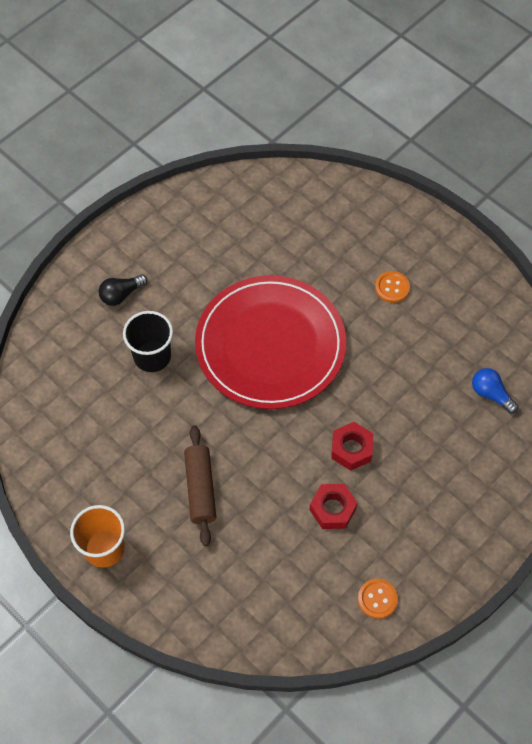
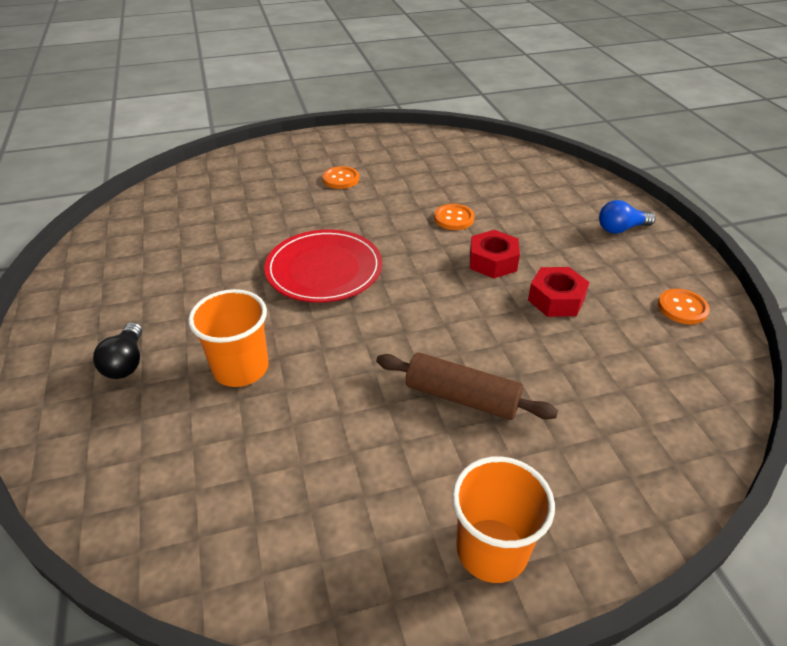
camera: 60 degrees left, 20 degrees down
black cup [123,311,173,372] -> orange cup [188,289,269,387]
red plate [195,275,346,409] -> red plate [264,229,382,303], size x0.62
blue light bulb [472,368,519,414] -> blue light bulb moved to [599,200,656,234]
none -> orange button [434,204,475,230]

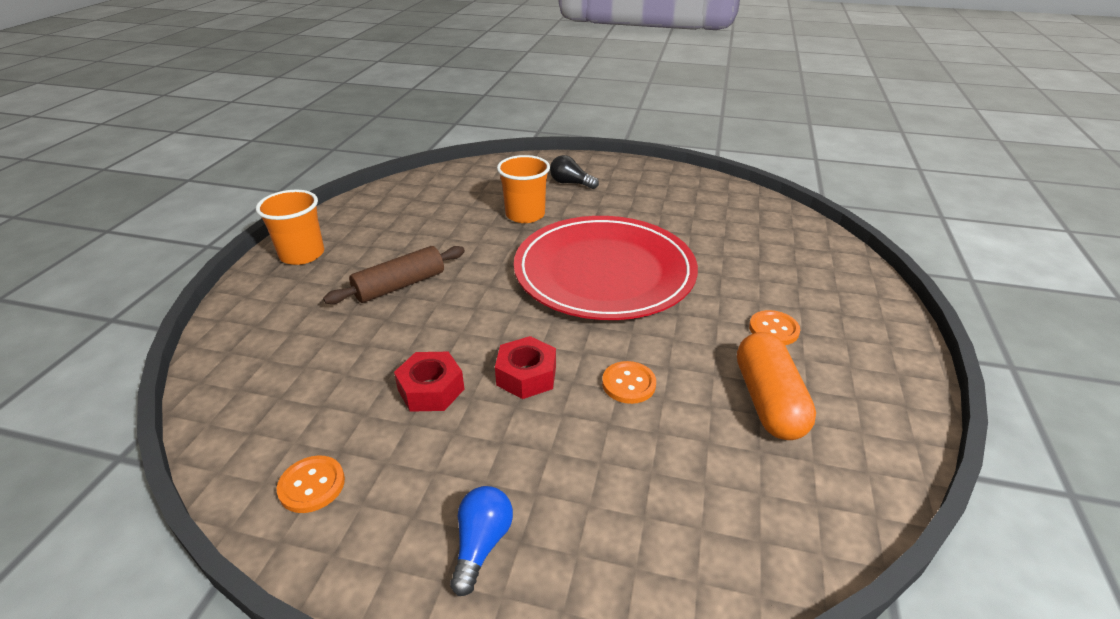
camera: 120 degrees right, 5 degrees down
red plate [264,229,382,303] -> red plate [514,216,698,320], size x1.61
none -> orange capsule [737,332,816,440]

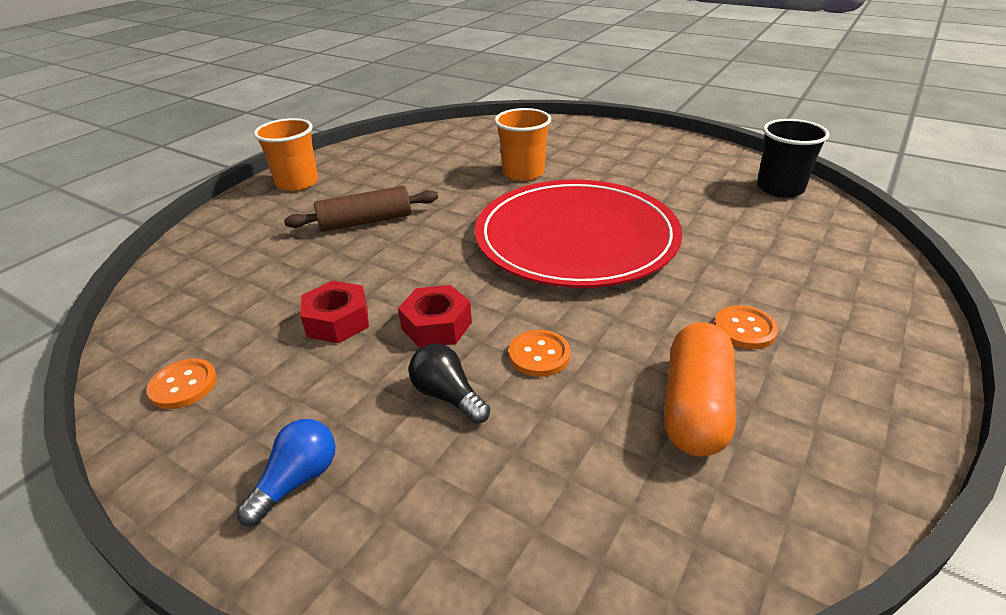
camera: 20 degrees right, 0 degrees up
black light bulb [550,155,599,189] -> black light bulb moved to [409,344,490,424]
none -> black cup [757,119,830,198]

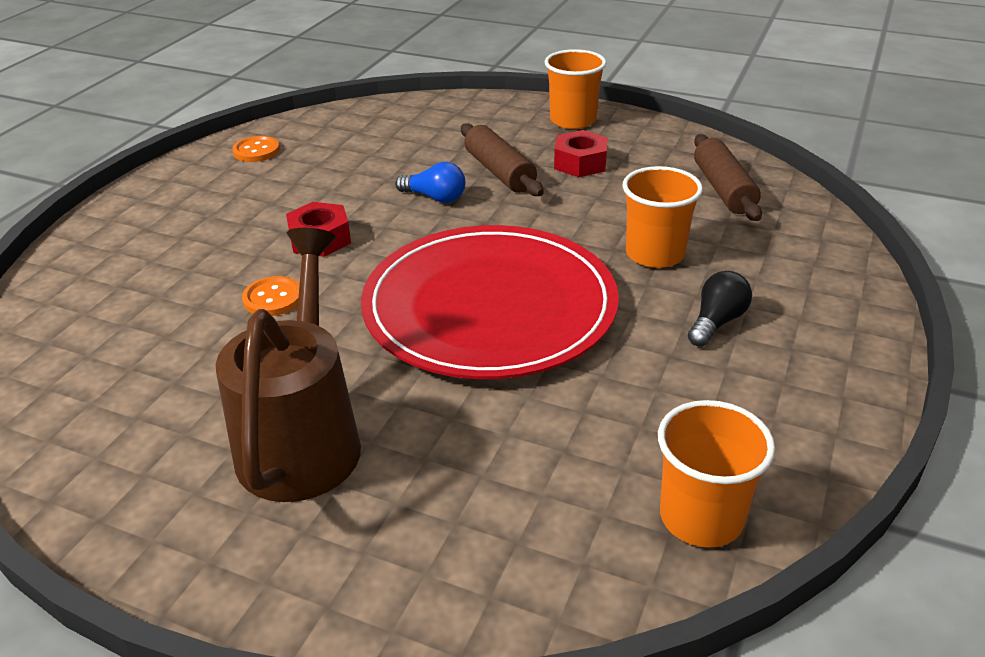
camera: 80 degrees right, 0 degrees up
blue light bulb [237,419,336,526] -> blue light bulb moved to [395,162,465,203]
red nut [300,281,369,343] -> red nut moved to [554,130,608,177]
black light bulb [409,344,490,424] -> black light bulb moved to [688,271,752,347]
orange capsule [664,322,736,457] -> none
orange button [714,305,778,349] -> brown watering can [216,228,361,502]
black cup [757,119,830,198] -> orange cup [658,400,775,548]
none -> brown rolling pin [694,134,762,221]

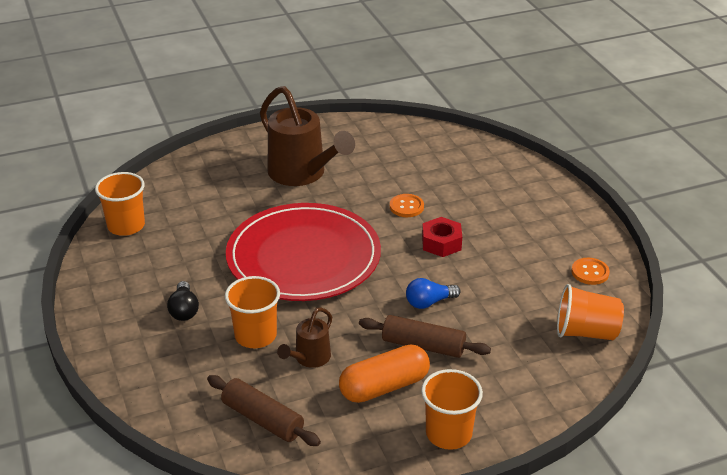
camera: 135 degrees right, 0 degrees up
red nut [554,130,608,177] -> orange capsule [339,344,430,403]
none -> brown watering can [277,307,332,368]
none -> orange cup [557,284,624,340]

